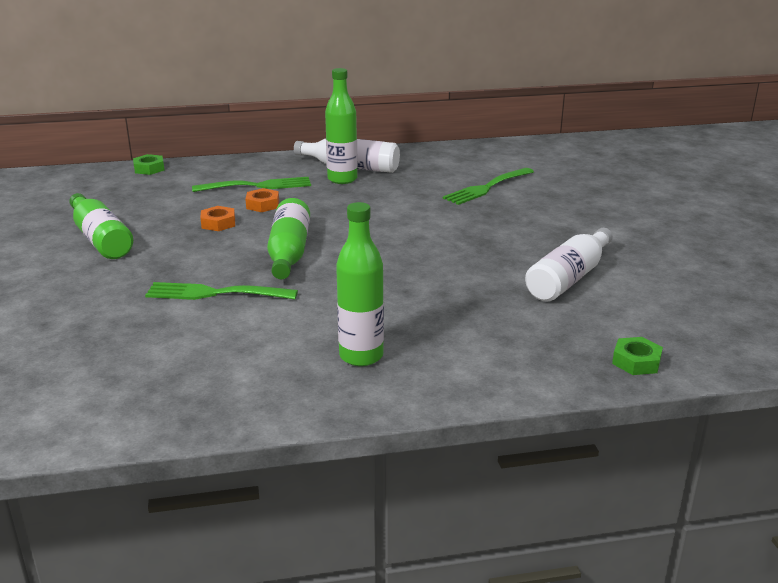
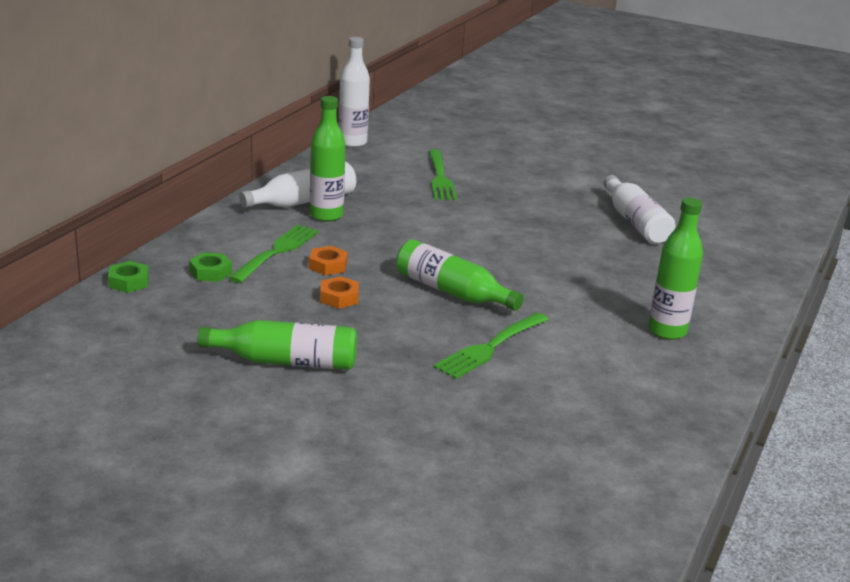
camera: 55 degrees left, 0 degrees up
green nut [612,337,663,375] -> green nut moved to [189,252,232,282]
none -> white bottle [338,37,370,148]

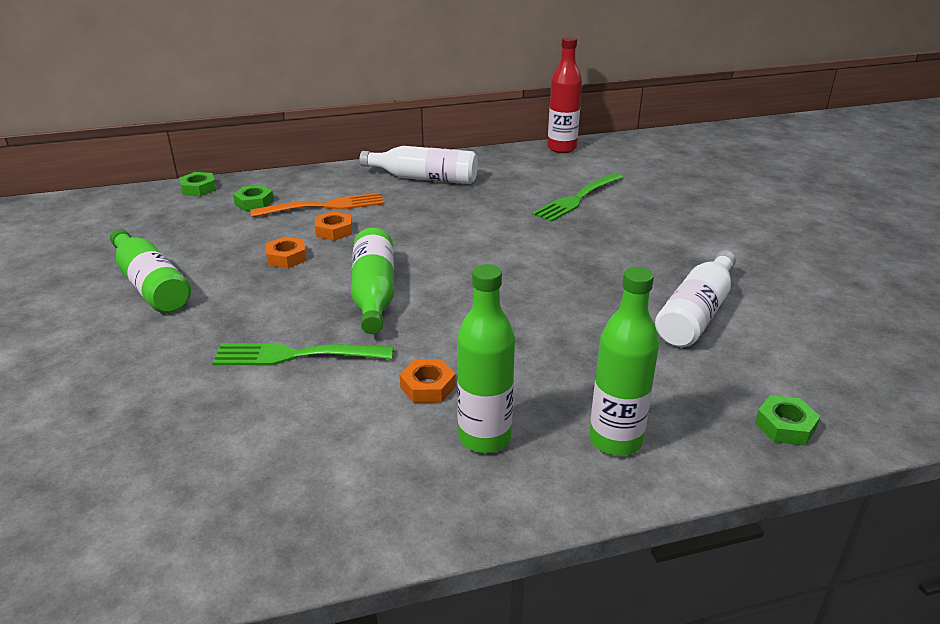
camera: 50 degrees right, 5 degrees up
green fork [229,225,319,283] -> orange fork [251,193,384,217]
green bottle [310,96,346,222] -> green bottle moved to [589,267,659,456]
white bottle [338,37,370,148] -> red bottle [548,37,582,153]
none -> orange nut [400,359,456,403]
none -> green nut [755,395,820,446]

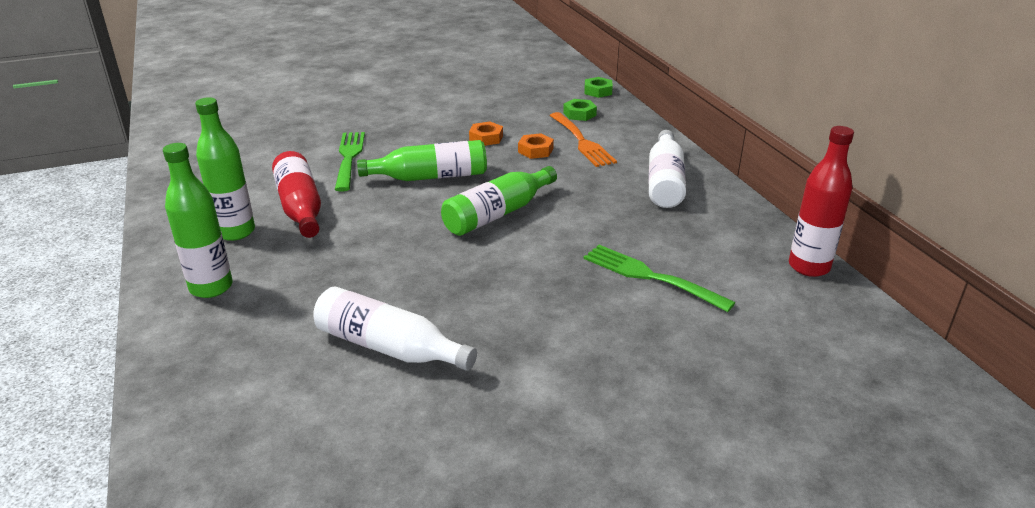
camera: 85 degrees right, 0 degrees up
green bottle [110,229,191,313] -> green bottle moved to [441,166,557,236]
orange nut [400,359,456,403] -> red bottle [272,151,321,238]
green nut [755,395,820,446] -> none

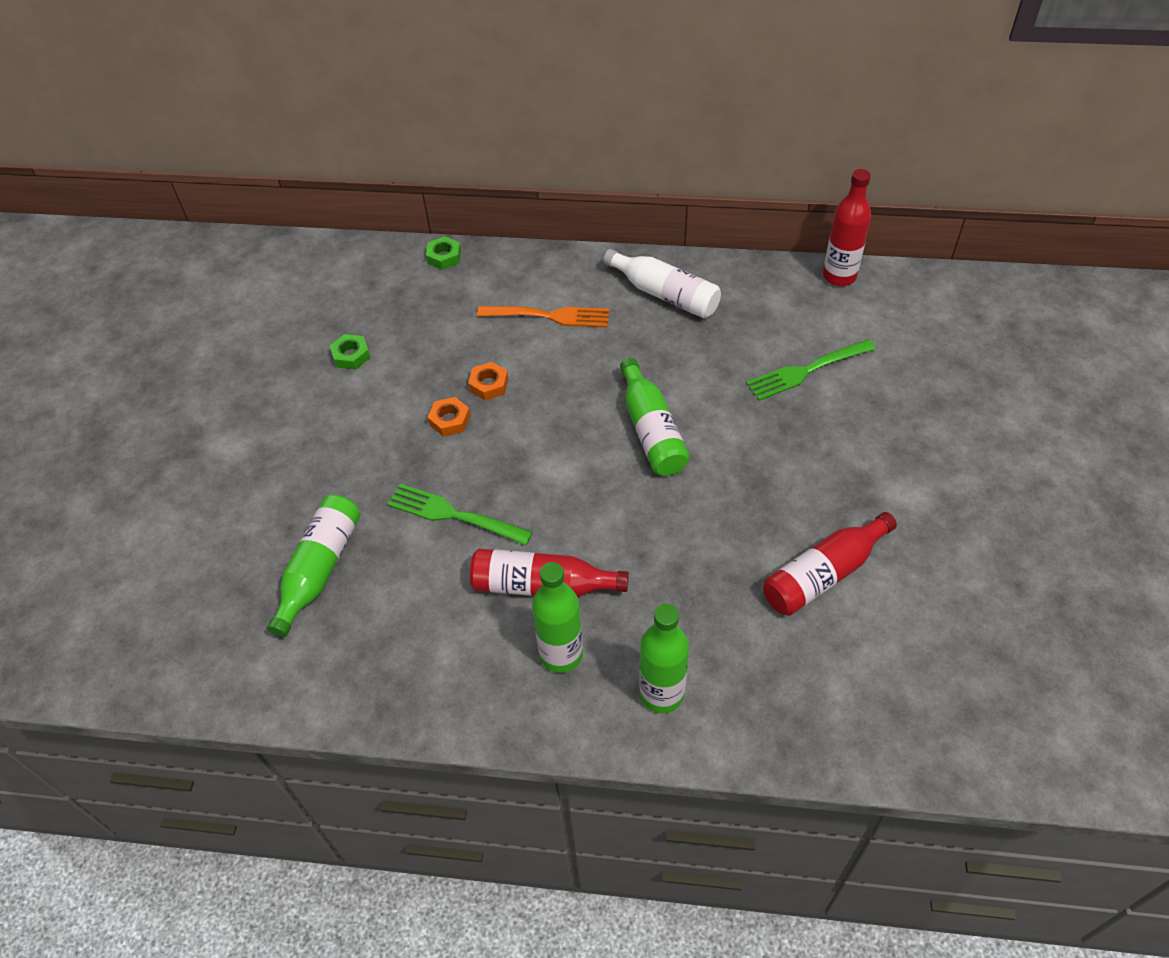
camera: 60 degrees left, 20 degrees up
white bottle [313,286,477,371] -> red bottle [763,512,897,616]
green bottle [357,140,487,181] -> green bottle moved to [267,495,360,637]
orange nut [518,133,554,159] -> orange nut moved to [427,397,471,437]
green nut [563,99,597,121] -> green nut moved to [330,334,370,370]

